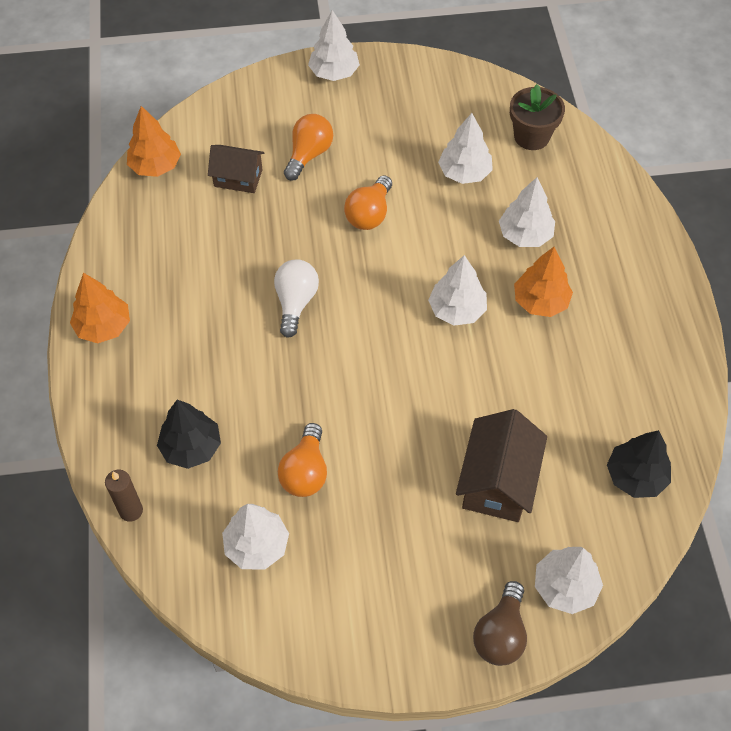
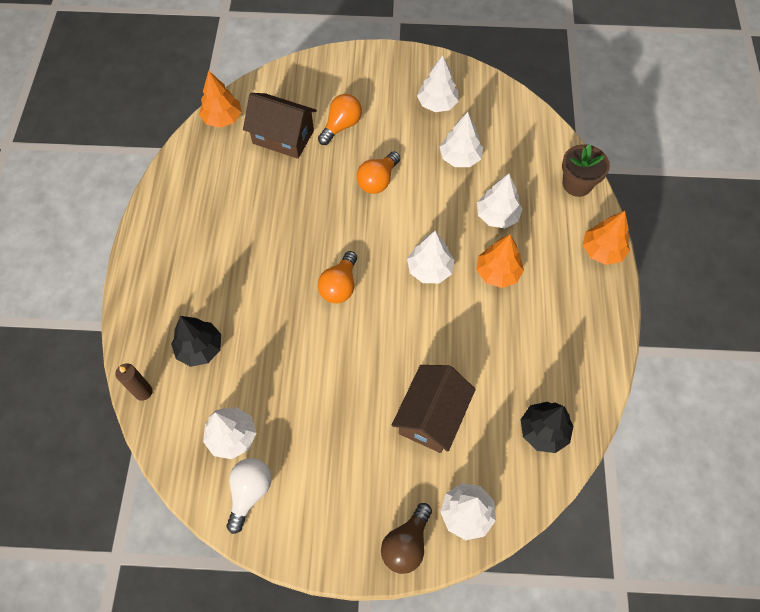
camera: 10 degrees right, 5 degrees up
orange tree [70,273,130,343] -> orange tree moved to [583,211,630,265]
brown house [208,145,264,193] -> brown house [243,93,317,159], size x1.54
white light bulb [274,259,319,338] -> white light bulb moved to [227,458,271,534]
orange light bulb [278,423,327,497] -> orange light bulb moved to [318,251,357,304]
white tree [308,10,360,81] -> white tree moved to [417,55,459,112]
brown flower pot [510,84,565,150] -> brown flower pot moved to [562,144,610,197]

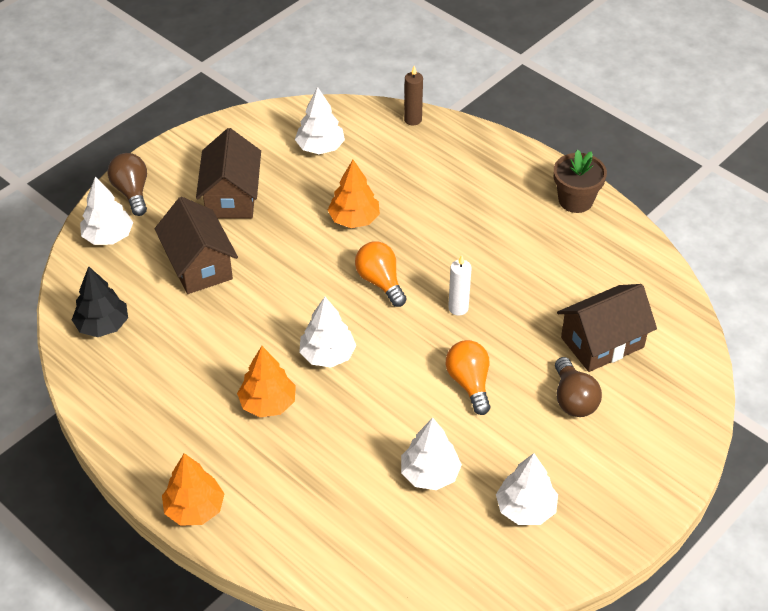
camera: 130 degrees right, 15 degrees down
black tree [171,316,221,367] -> none
orange tree [199,71,242,128] -> orange tree moved to [327,160,380,228]
white light bulb [227,458,271,534] -> none
orange light bulb [318,94,362,145] -> brown light bulb [555,357,602,417]
white tree [477,174,522,228] -> none
brown flower pot [562,144,610,197] -> brown flower pot moved to [554,150,607,213]
none -> brown house [196,128,261,219]
none -> white candle [448,255,471,316]

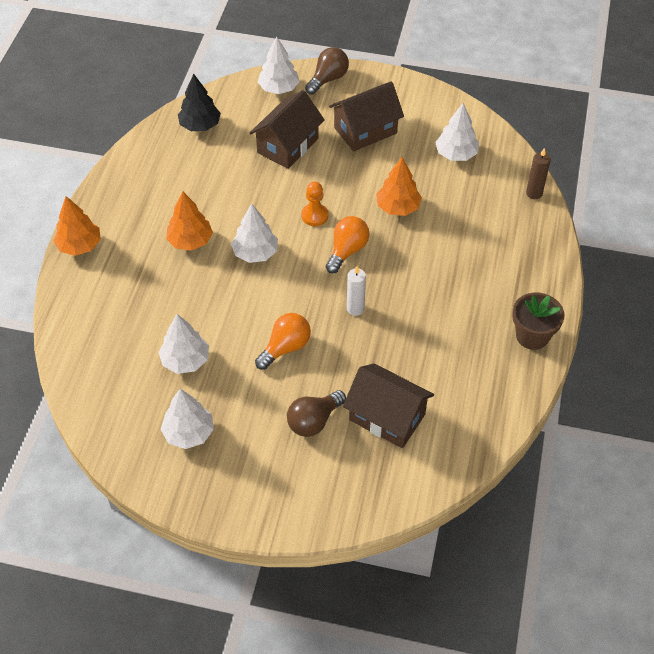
camera: 60 degrees right, 5 degrees up
none -> orange pawn [301,182,329,226]

